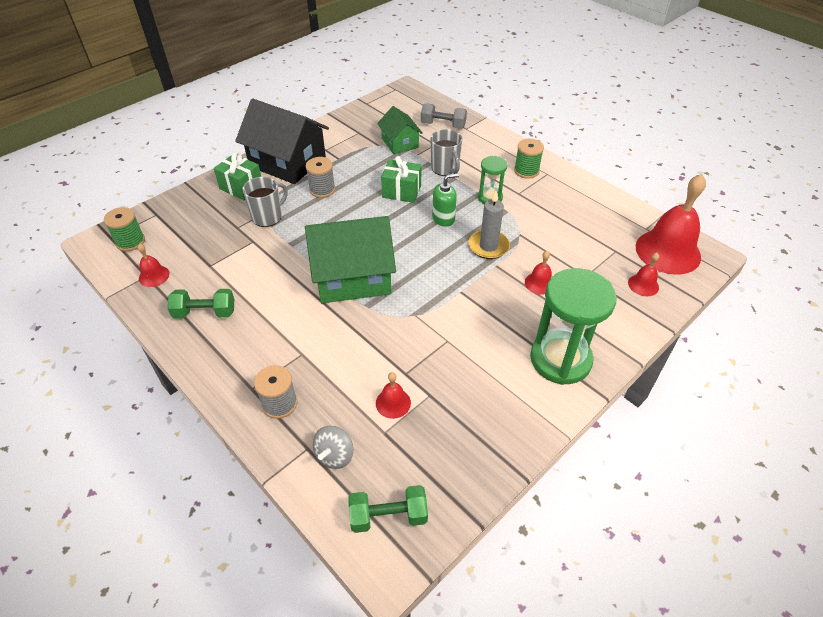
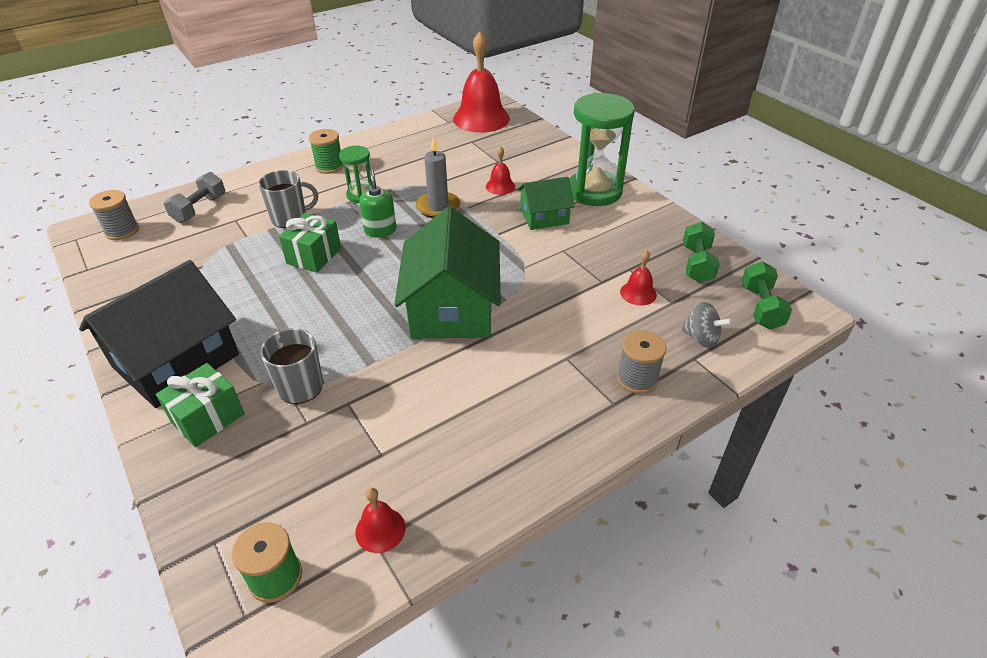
camera: 80 degrees left, 5 degrees down
green dumbbell [167,289,234,319] -> green dumbbell moved to [683,222,719,283]
grey spool [306,157,335,198] -> grey spool moved to [89,190,139,240]
green house [377,106,423,154] -> green house moved to [517,177,575,230]
red bell [628,253,659,296] -> none

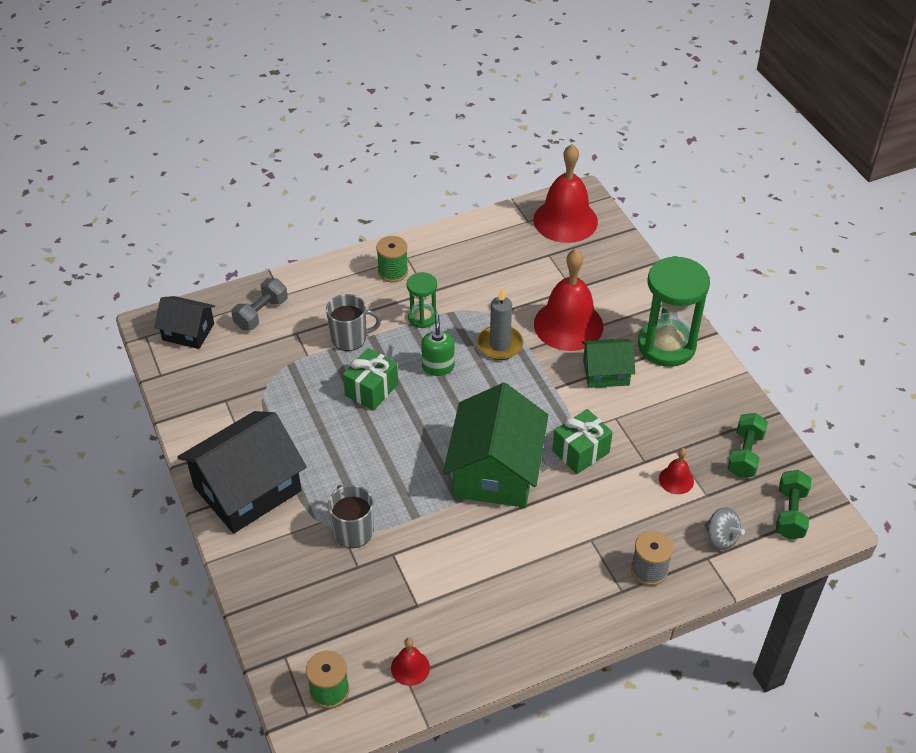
camera: 10 degrees right, 5 degrees up
grey spool [89,190,139,240] -> black house [154,296,215,349]
green gift [156,363,245,447] -> green gift moved to [552,409,613,474]
red bell [486,146,515,195] -> red bell [534,249,603,351], size x2.21

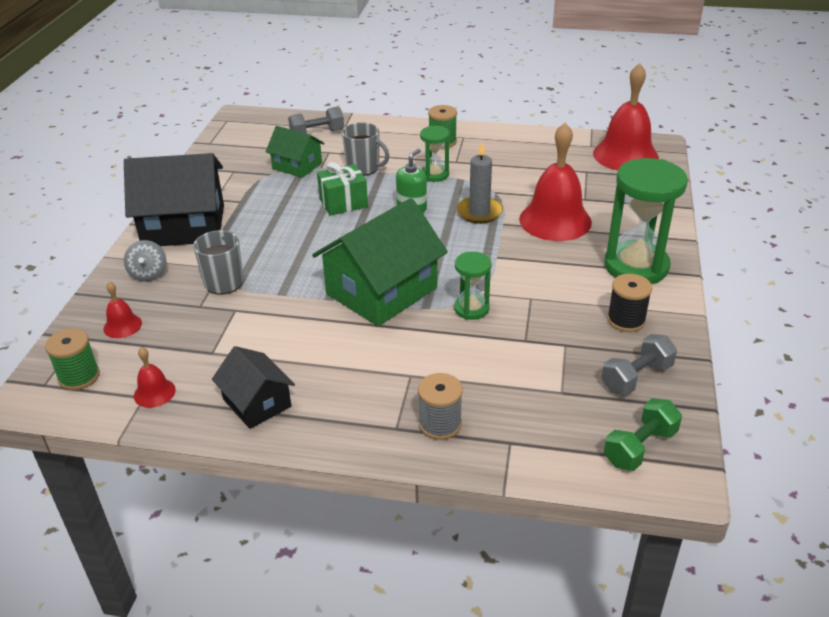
camera: 35 degrees right, 10 degrees down
black house [154,296,215,349] -> black house moved to [212,346,295,429]
green gift [552,409,613,474] -> green hourglass [454,252,492,320]
green house [582,339,635,388] -> green house moved to [265,126,325,178]
red bell [659,448,694,494] -> red bell moved to [103,281,142,338]
grey spinning top [705,507,745,550] -> grey spinning top moved to [124,240,166,281]
green dumbbell [727,413,768,478] -> grey dumbbell [601,334,677,395]
none -> black spool [607,274,652,332]

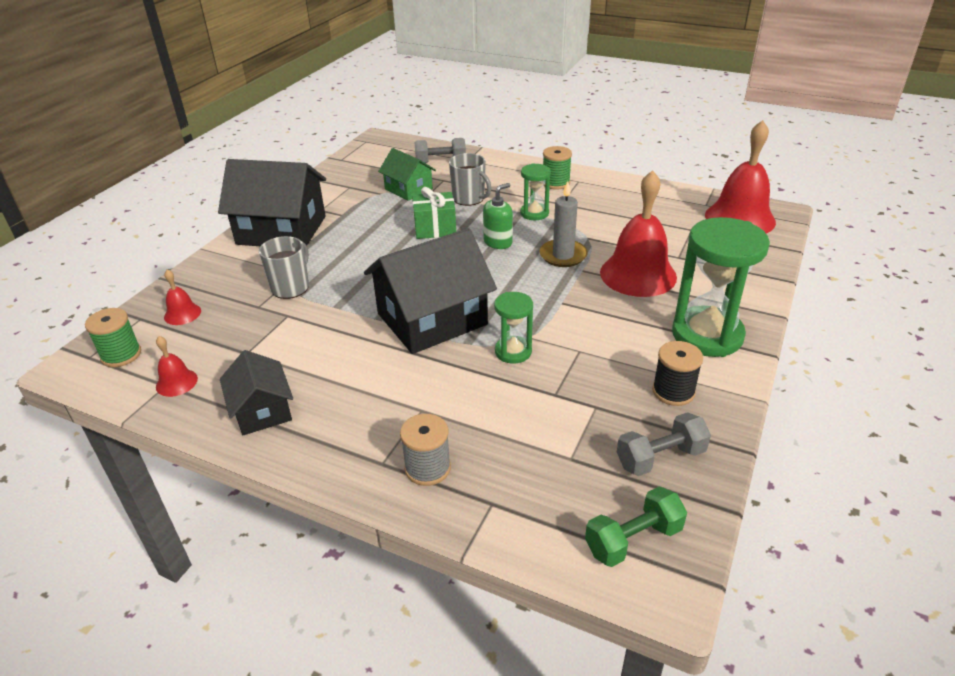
camera: 15 degrees right, 0 degrees up
grey spinning top [124,240,166,281] -> none
green house [312,198,448,326] -> black house [364,228,497,354]

